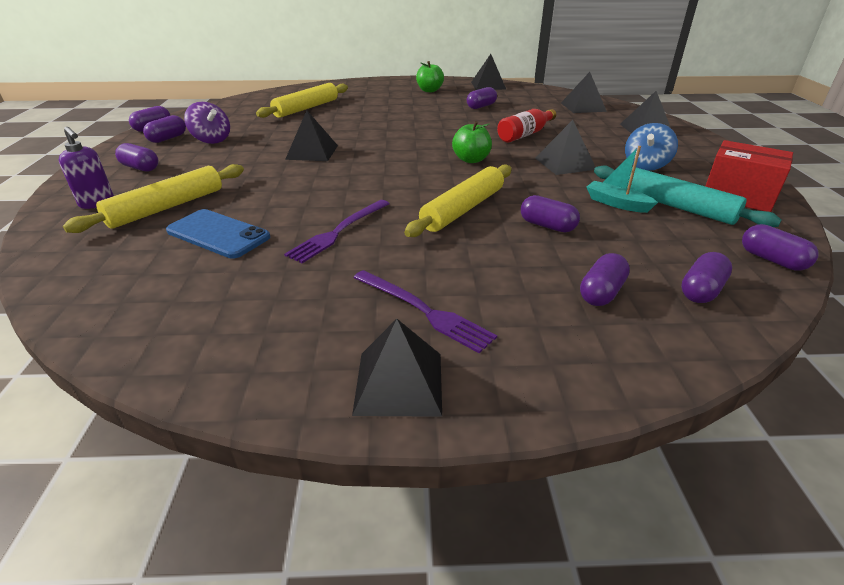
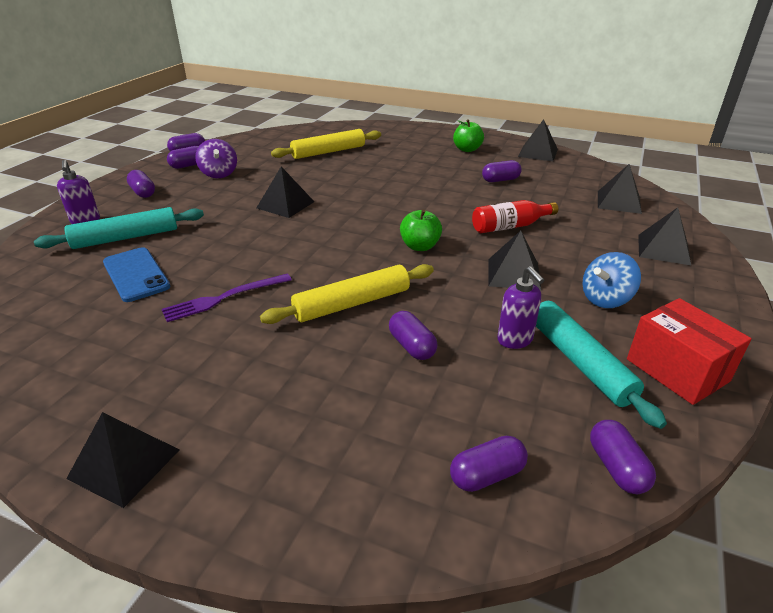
camera: 25 degrees right, 0 degrees up
yellow rolling pin [63,164,244,233] -> turquoise rolling pin [34,207,204,249]
purple fork [353,270,497,353] -> none
purple capsule [580,253,630,306] -> none
turquoise boat [587,146,658,213] -> purple soap dispenser [497,266,544,349]

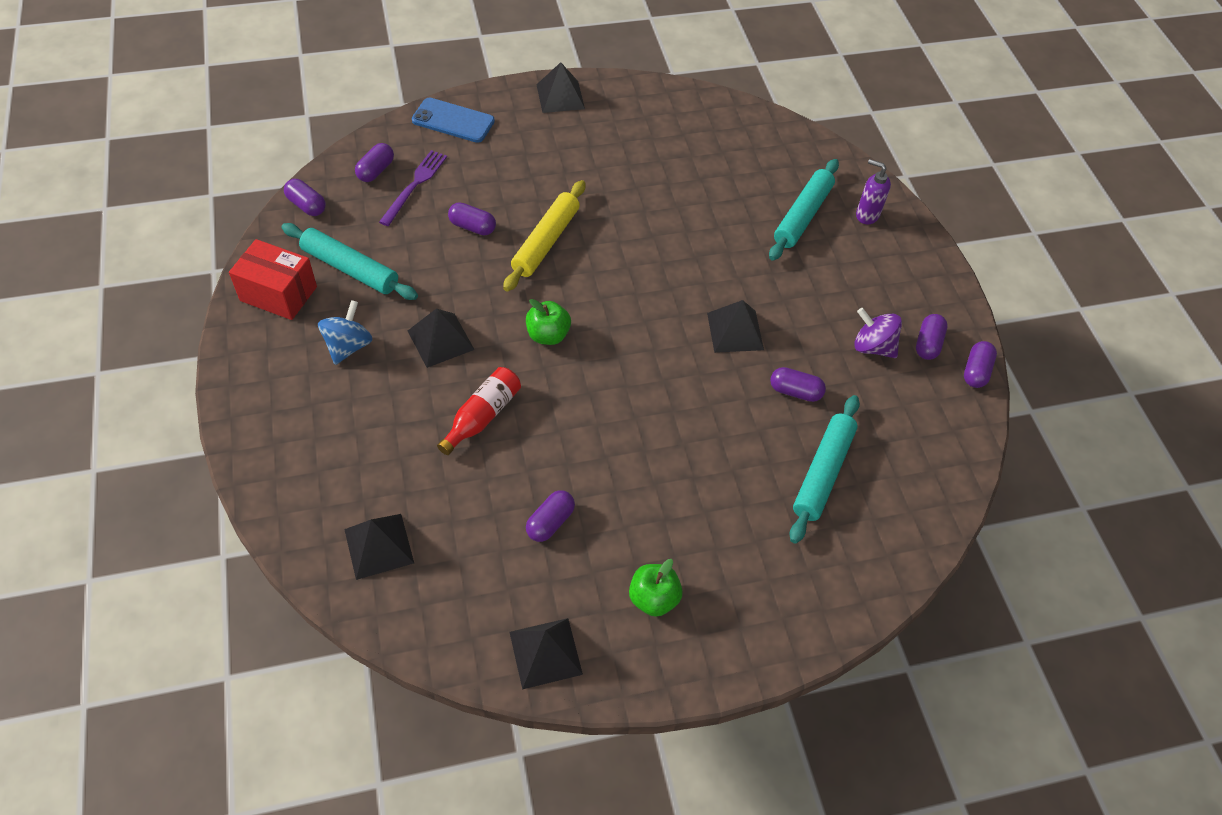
camera: 140 degrees right, 20 degrees up
blue phone [103,247,171,302] -> blue phone moved to [412,98,495,143]
purple capsule [127,170,155,198] -> purple capsule moved to [770,367,826,402]
purple fork [162,273,292,322] -> purple fork moved to [379,150,447,226]
yellow rolling pin [271,129,381,159] -> turquoise rolling pin [790,395,860,544]
purple soap dispenser [497,266,544,349] -> none
black pyramid [638,207,691,265] -> none

